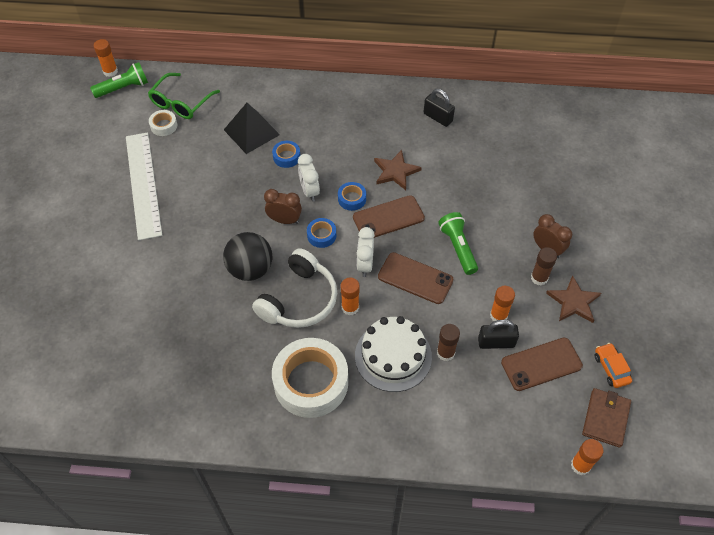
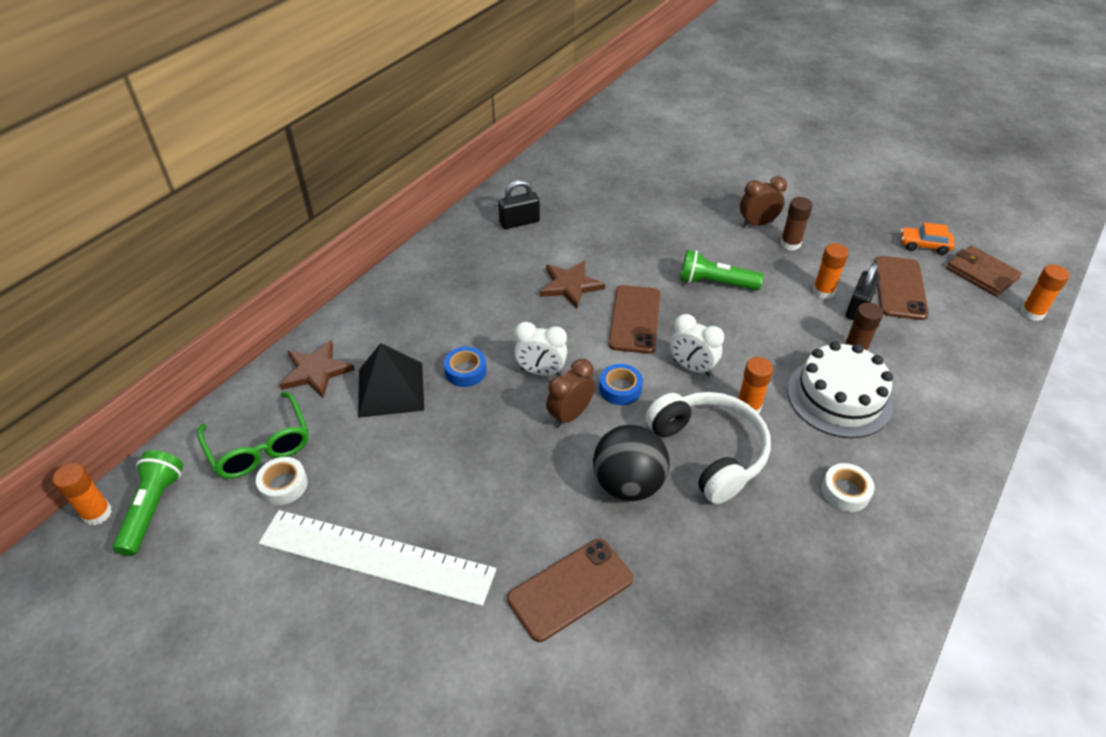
camera: 60 degrees left, 10 degrees down
white tape [272,338,348,418] -> white tape [822,463,875,512], size x0.44
blue tape [338,182,366,211] -> none
brown phone [378,252,453,304] -> brown phone moved to [507,539,633,642]
brown star [546,275,601,323] -> brown star moved to [280,340,355,398]

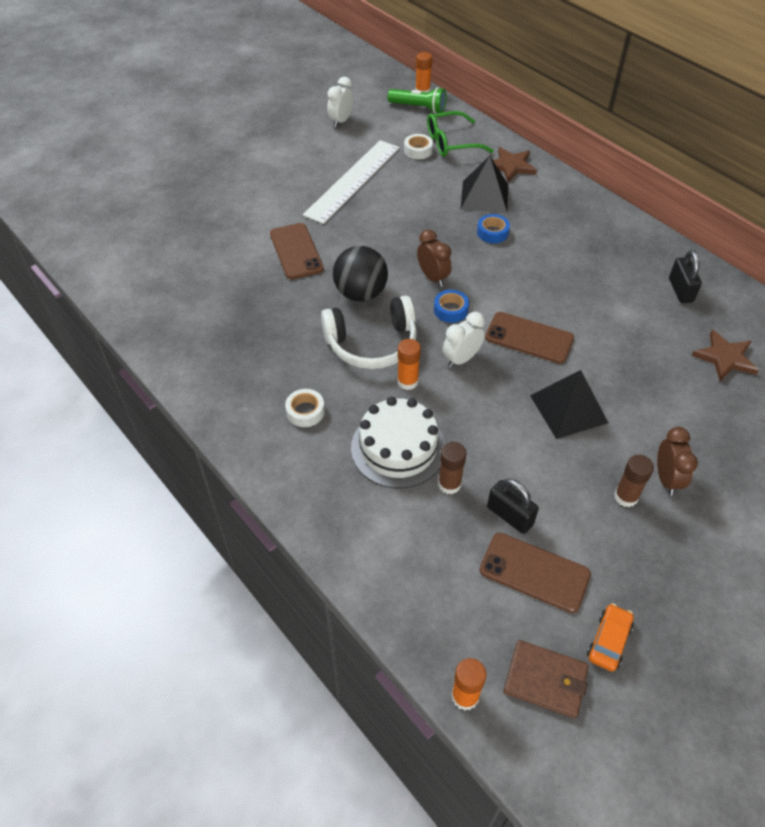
camera: 105 degrees right, 5 degrees up
white clock [514,322,567,376] -> white clock moved to [327,77,354,128]
brown star [540,261,605,309] -> brown star moved to [691,330,759,381]
green flashlight [680,250,764,290] -> black pyramid [530,370,609,439]
orange glue stick [813,243,849,299] -> none
brown wallet [947,246,1022,297] -> brown wallet turned 45 degrees clockwise [503,640,589,719]

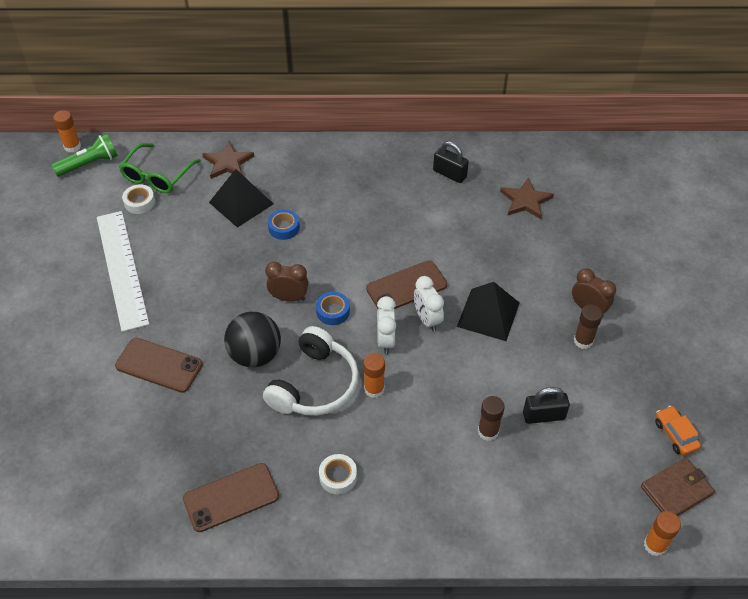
camera: 50 degrees left, 0 degrees up
white clock [327,77,354,128] -> white clock moved to [414,276,444,332]
white cake [351,397,446,488] -> none
brown phone [480,533,591,613] -> brown phone moved to [183,463,279,532]

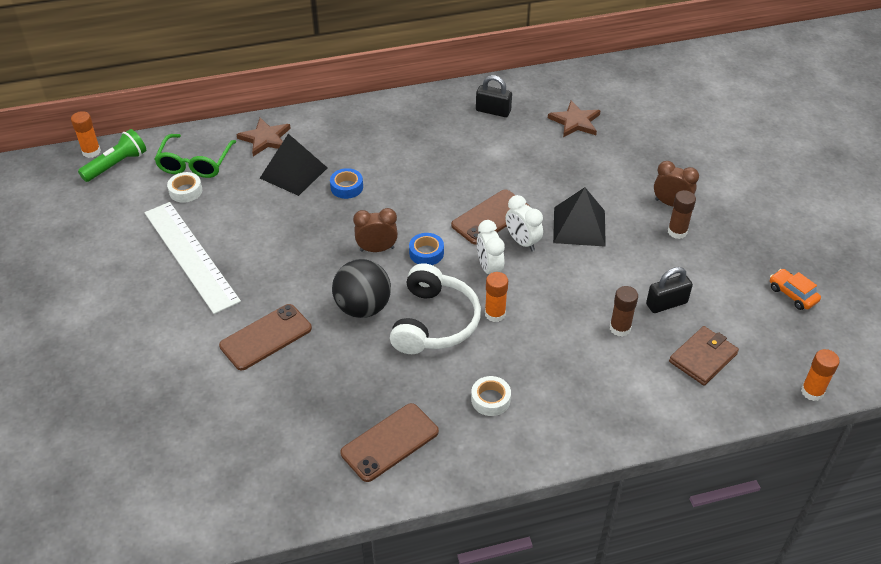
camera: 15 degrees left, 5 degrees down
brown phone [115,338,203,393] -> brown phone turned 45 degrees counterclockwise [219,304,312,370]
brown wallet [641,458,715,516] -> brown wallet moved to [669,326,739,386]

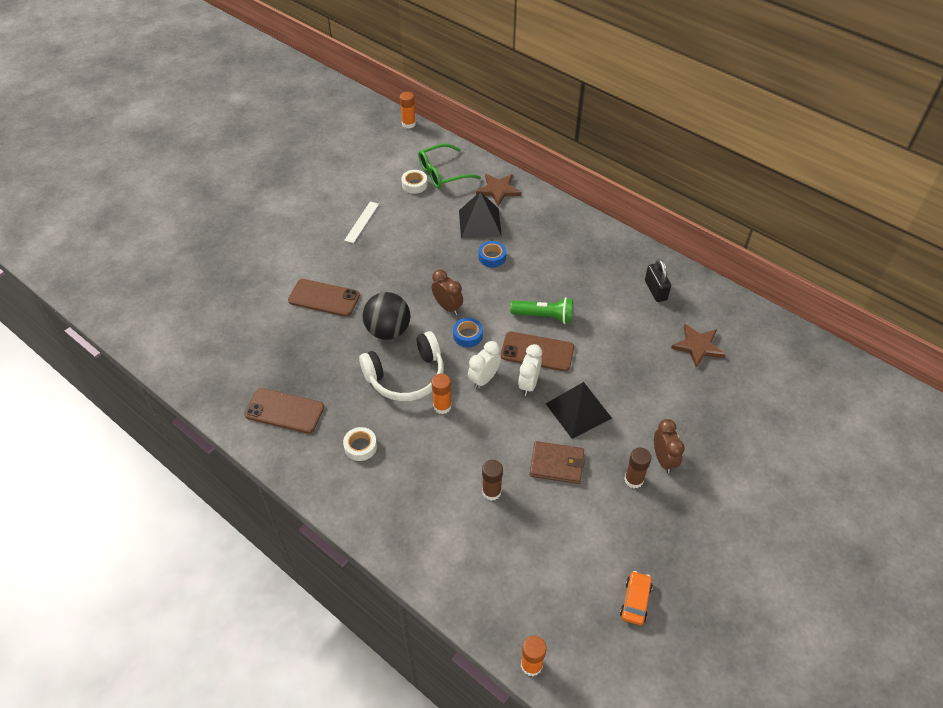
camera: 55 degrees right, 5 degrees up
green flashlight [78,129,146,182] -> green flashlight moved to [510,297,573,324]
white ruler [145,202,241,314] -> white ruler [344,201,379,243], size x0.47
black padlock [646,267,693,313] -> none
brown wallet [669,326,739,386] -> brown wallet moved to [530,441,585,484]

